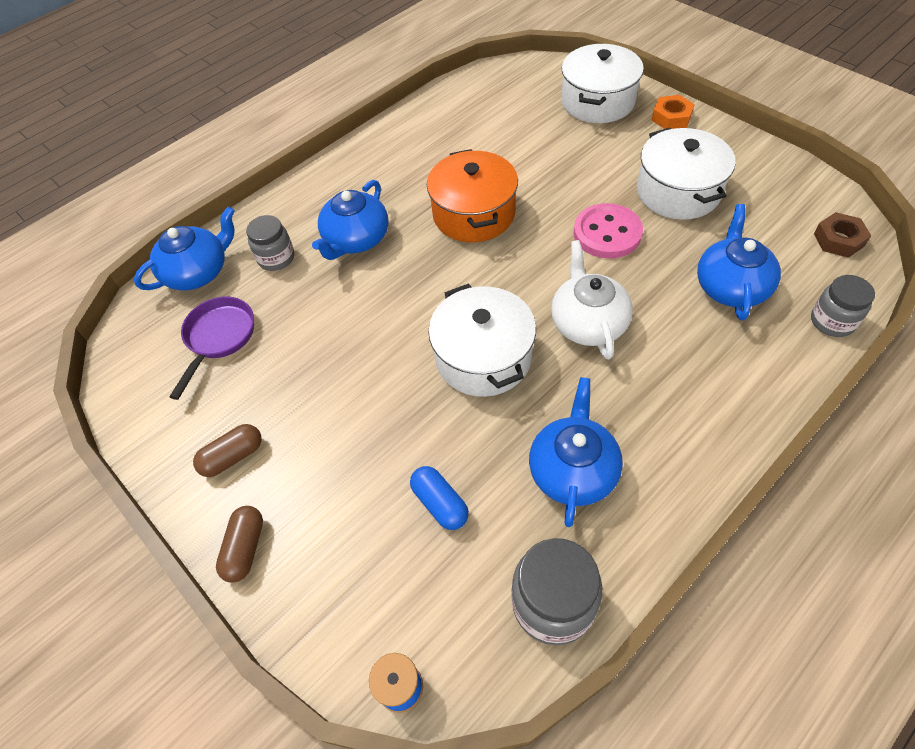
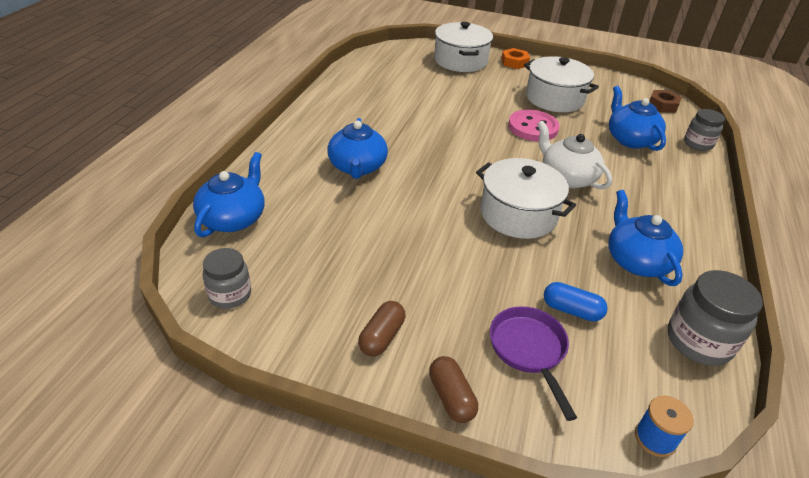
camera: 35 degrees left, 15 degrees down
purple pan [169,296,254,400] -> purple pan moved to [490,306,577,421]
grey jar [246,215,294,271] -> grey jar moved to [203,248,251,309]
orange pot [427,149,518,242] -> none

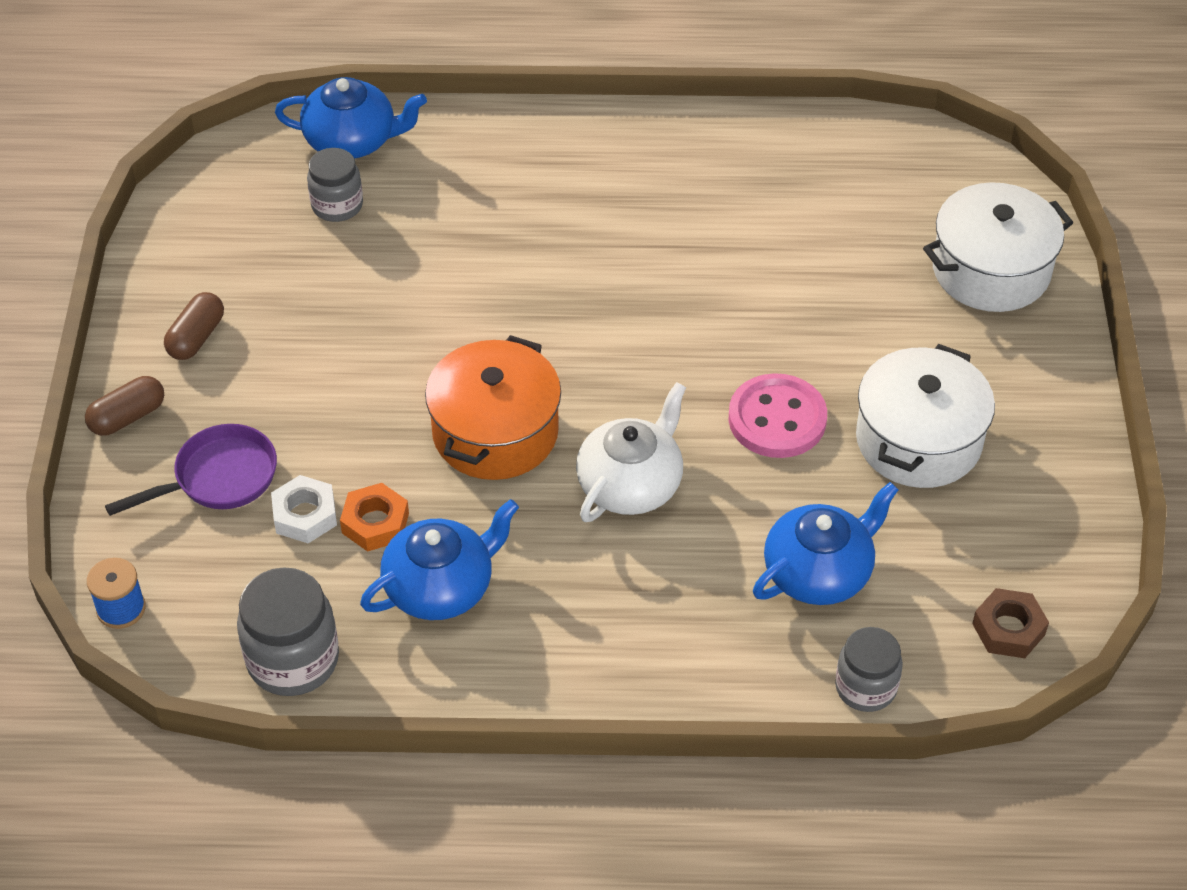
camera: 75 degrees right, 10 degrees up
grey jar [203,248,251,309] -> grey jar moved to [307,148,363,222]
blue teapot [327,118,388,179] -> none
brown capsule [358,301,405,356] -> brown capsule turned 75 degrees counterclockwise [164,292,224,360]
white pot [476,158,576,239] -> orange pot [425,335,561,480]
orange nut [501,48,530,69] -> orange nut moved to [340,483,409,552]
blue capsule [544,282,608,322] -> white nut [271,475,337,543]

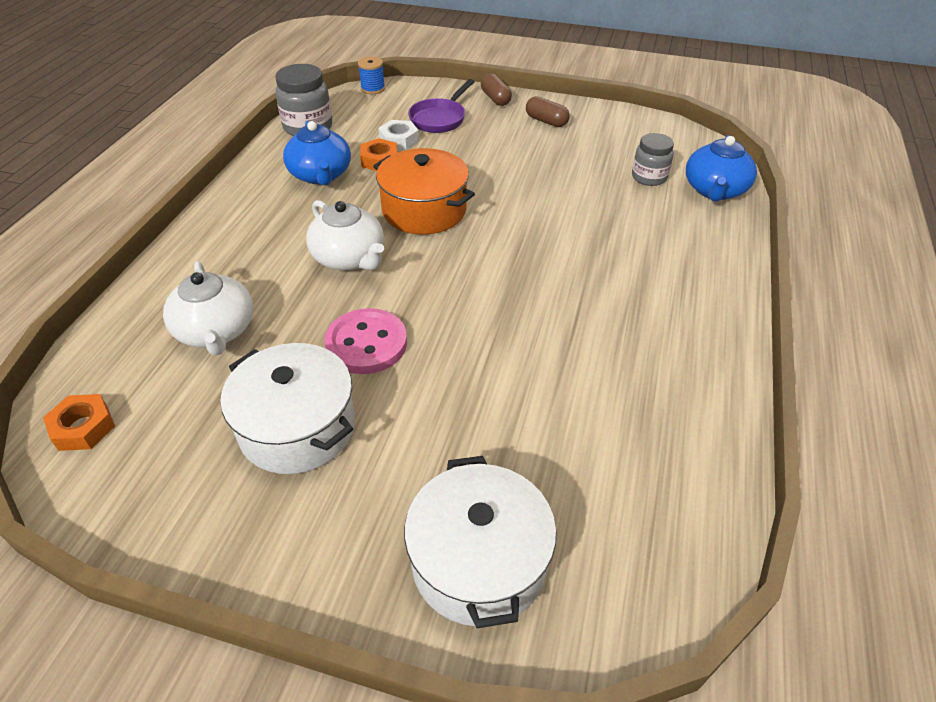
camera: 105 degrees right, 5 degrees down
purple pan [105,424,277,516] -> purple pan turned 45 degrees clockwise [408,79,475,133]
blue teapot [753,482,899,605] -> white teapot [163,261,253,356]
grey jar [835,627,903,712] -> none
brown nut [972,588,1049,658] -> orange nut [43,394,115,451]

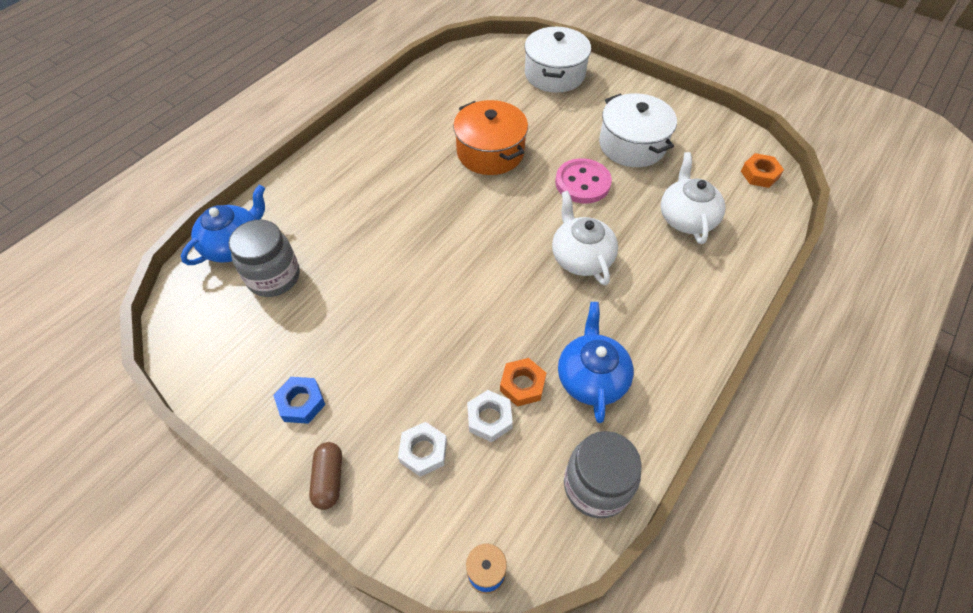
camera: 160 degrees left, 10 degrees up
orange pot [373,148,475,235] -> orange pot moved to [453,100,528,175]
purple pan [408,79,475,133] -> white nut [398,422,447,477]
brown capsule [526,96,570,127] -> blue nut [273,377,326,424]
grey jar [632,133,674,186] -> grey jar [229,220,300,297], size x1.51

